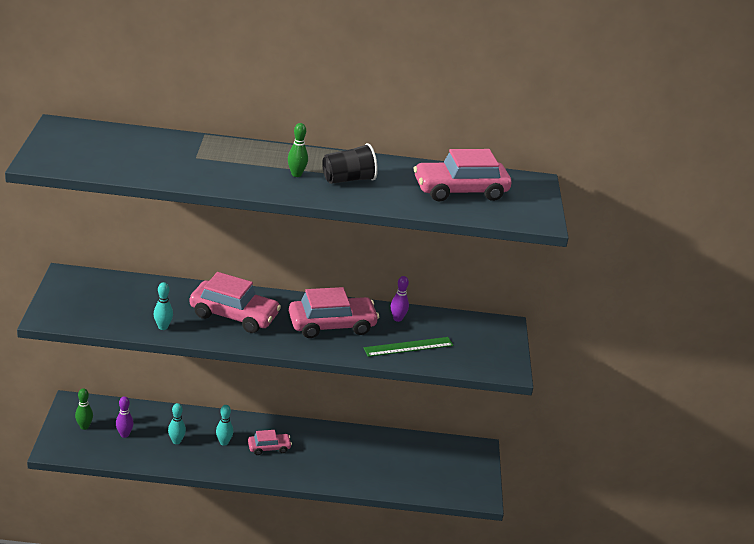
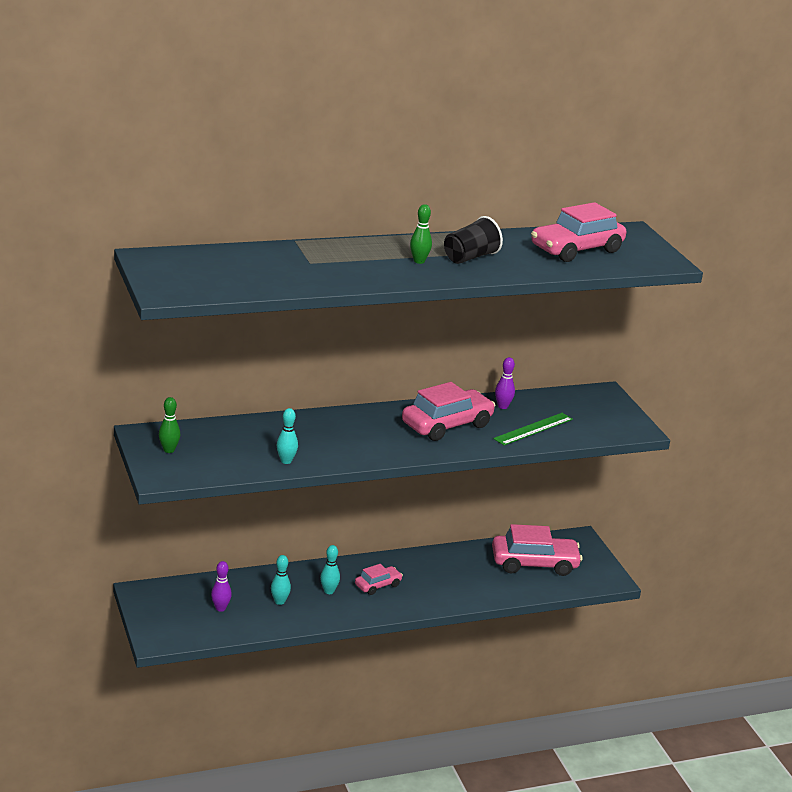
camera: 20 degrees left, 5 degrees down
green bowling pin [75,388,93,430] -> green bowling pin moved to [159,397,180,453]
pink car [190,272,281,333] -> pink car moved to [492,524,583,576]

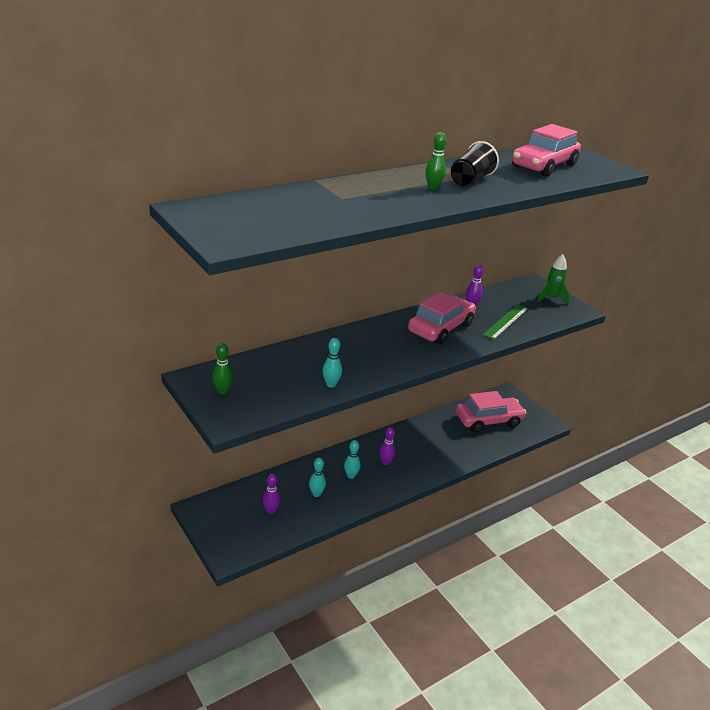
camera: 15 degrees left, 5 degrees up
pink car [355,564,403,595] -> purple bowling pin [379,427,395,465]
none -> green rocket [537,254,570,304]

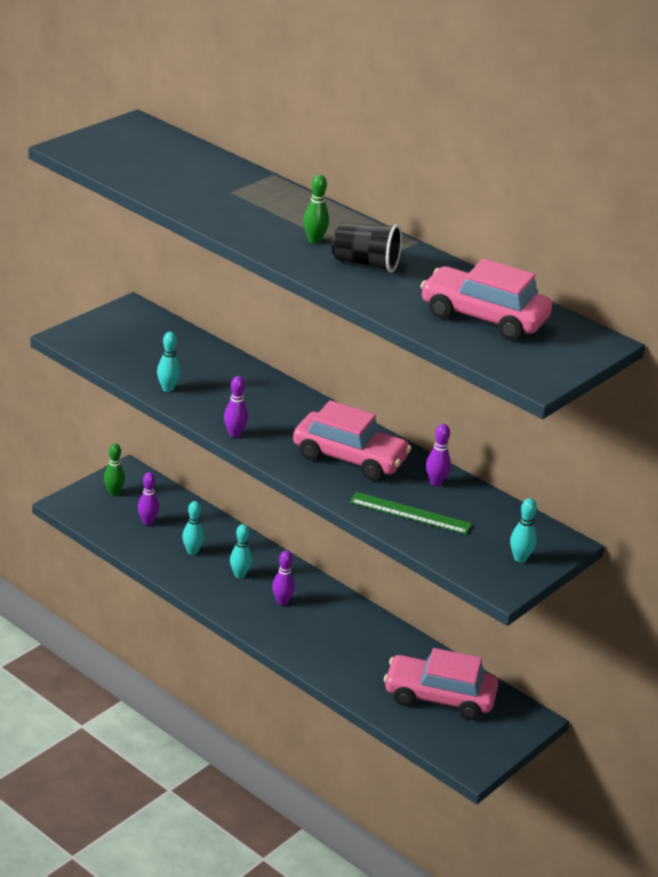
camera: 75 degrees right, 0 degrees up
green bowling pin [212,343,233,394] -> green bowling pin moved to [104,443,125,496]
pink car [456,391,526,432] -> pink car turned 135 degrees clockwise [384,648,498,720]
green rocket [537,254,570,304] -> turquoise bowling pin [510,498,537,563]
none -> purple bowling pin [224,376,248,437]

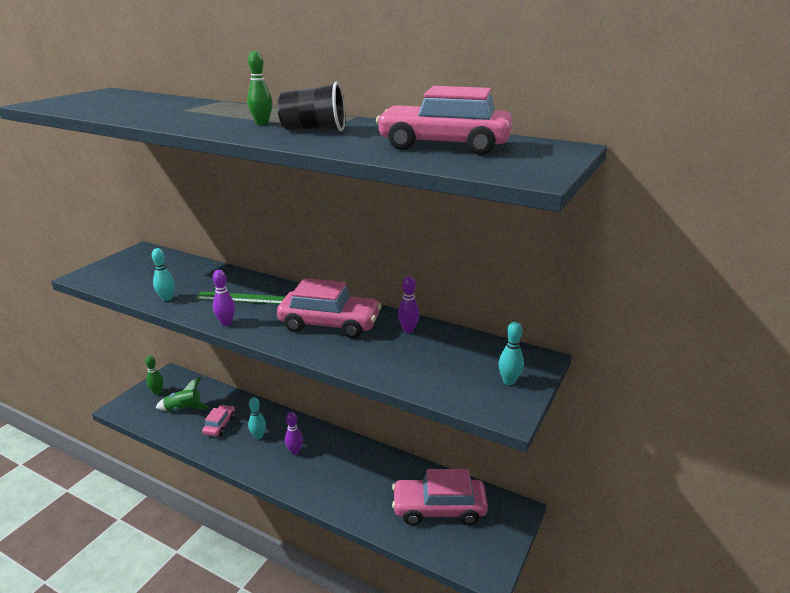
camera: 10 degrees left, 5 degrees down
purple bowling pin [138,472,159,525] -> green rocket [155,377,210,411]
turquoise bowling pin [182,501,204,555] -> pink car [202,405,235,436]
green ruler [350,492,472,534] -> green ruler moved to [195,292,286,304]

